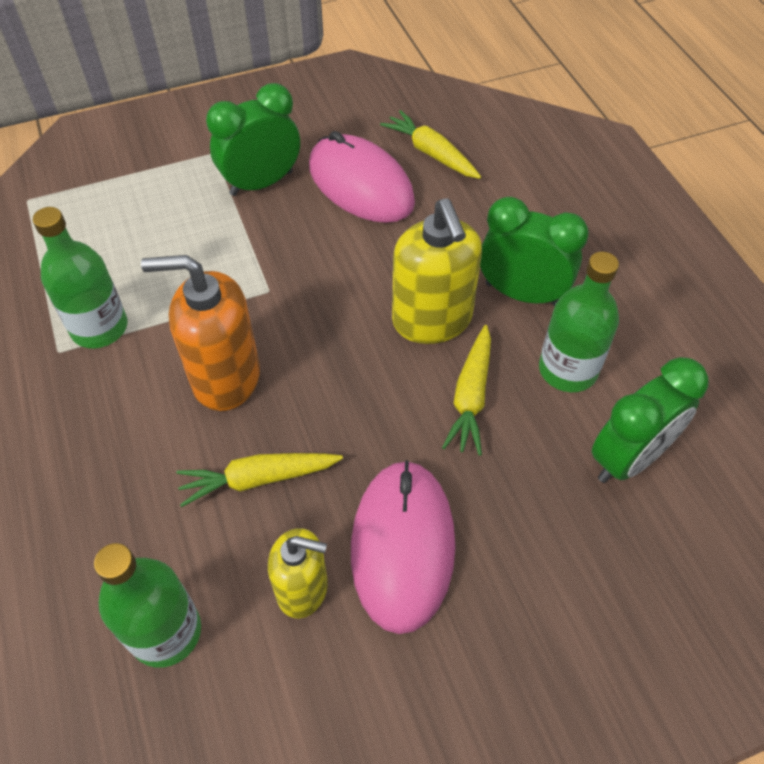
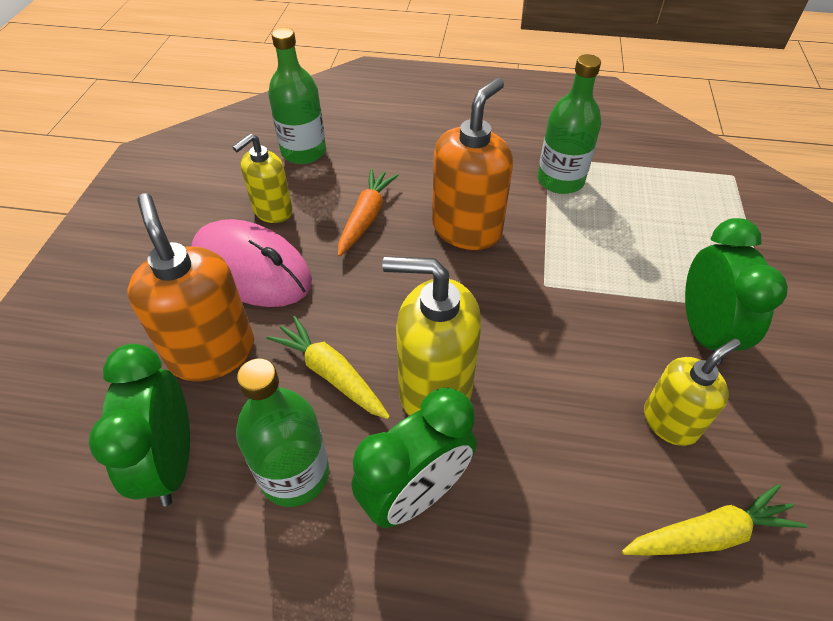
camera: 120 degrees right, 5 degrees down
yellow carrot [176,453,343,507] -> orange carrot [338,169,399,257]
pink mouse [309,131,415,223] -> yellow soap dispenser [644,339,741,446]
none -> orange soap dispenser [127,193,254,381]

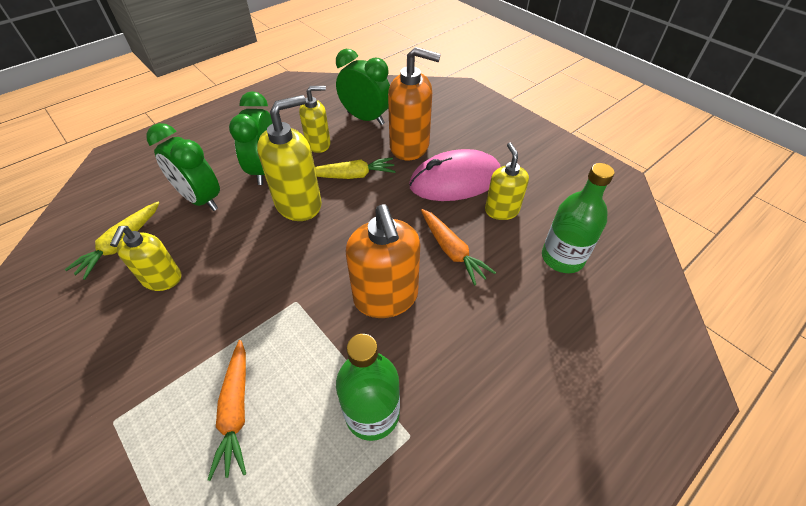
camera: 130 degrees right, 0 degrees up
green bottle [236,358,329,507] -> yellow soap dispenser [299,86,331,153]
green clock [685,218,788,364] -> green clock moved to [146,123,220,211]
none -> orange carrot [207,340,246,481]

